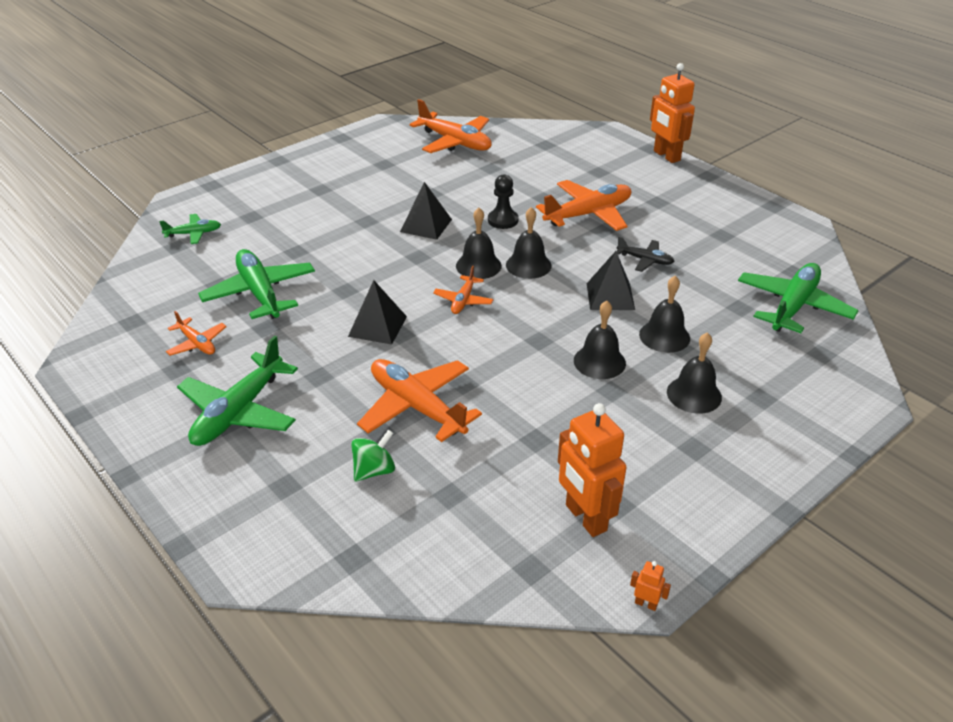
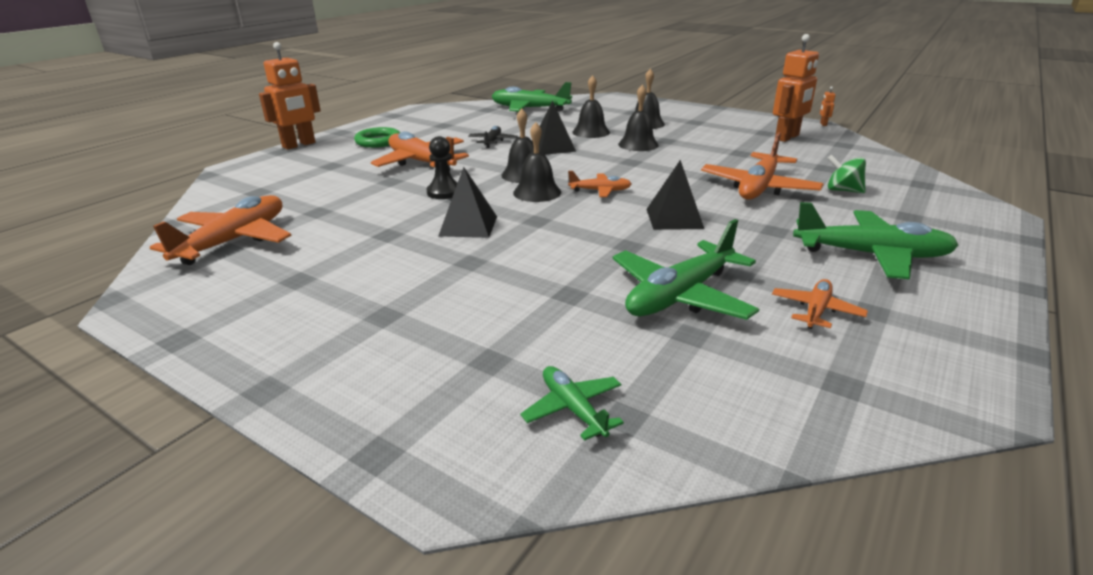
camera: 105 degrees left, 10 degrees down
none -> green ring [354,127,400,148]

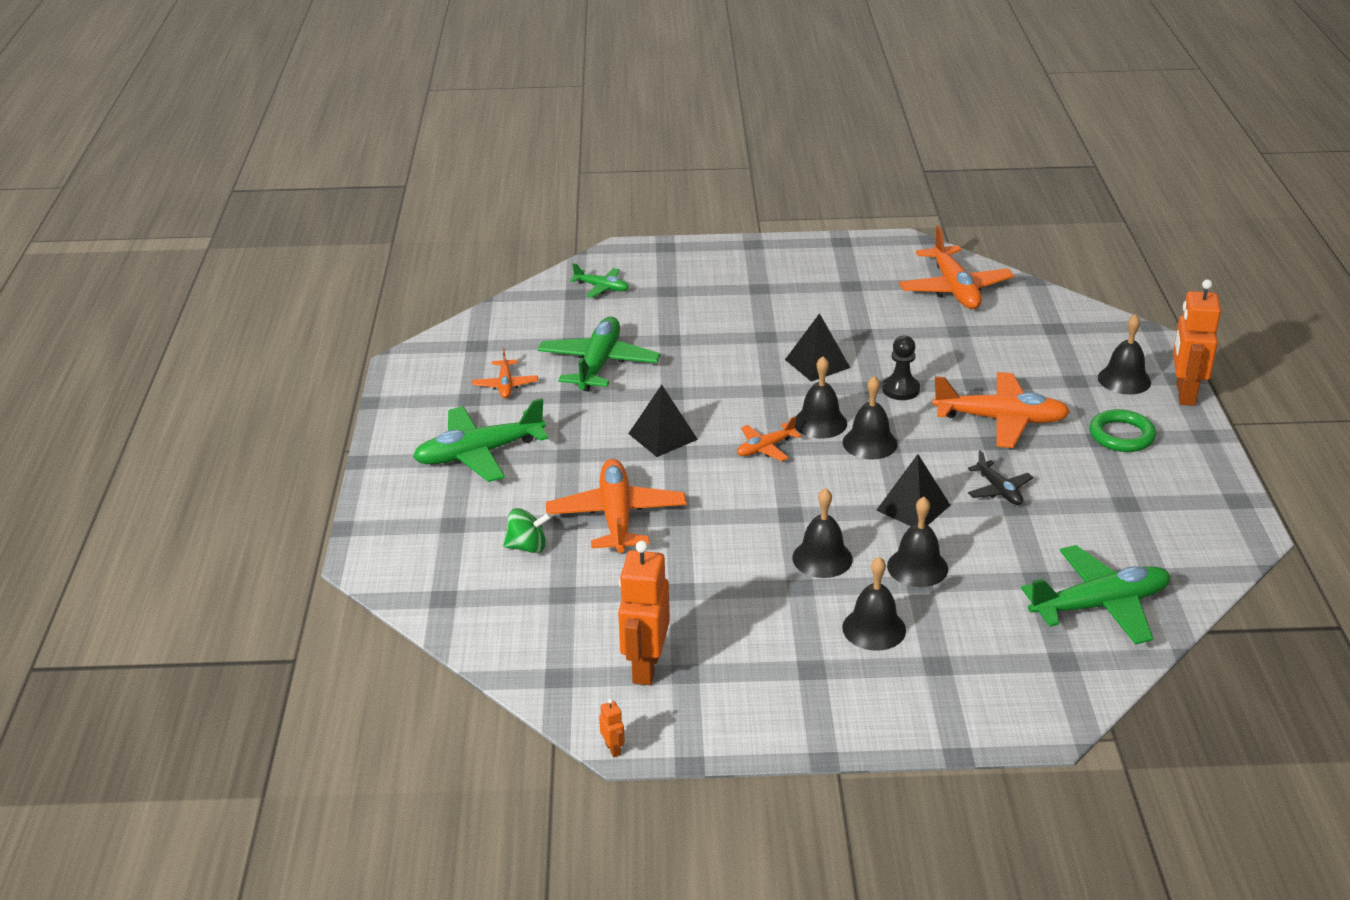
camera: 145 degrees right, 5 degrees up
none -> black bell [1098,314,1151,395]

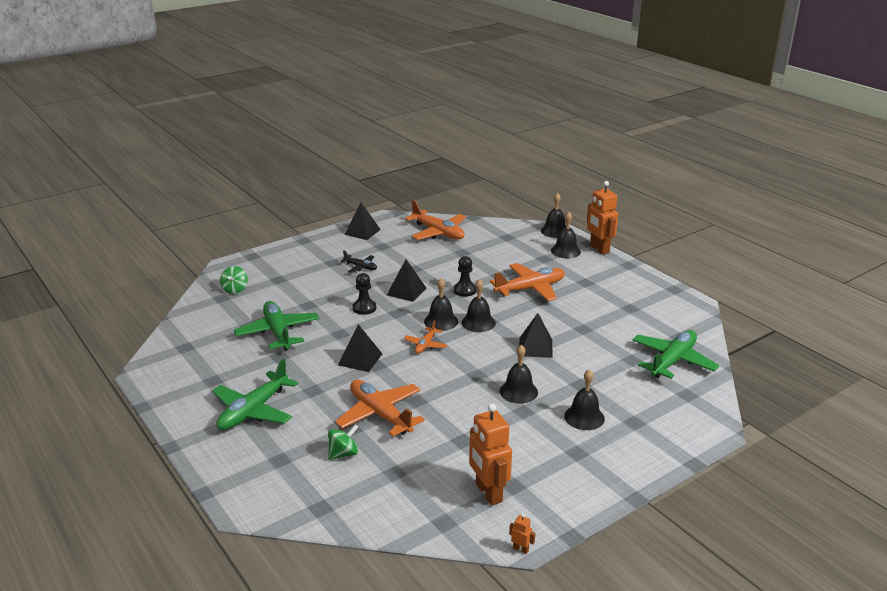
camera: 35 degrees left, 5 degrees down
orange plane [472,348,538,398] -> none
green plane [570,263,629,298] -> green spinning top [220,266,248,294]
black bell [887,497,948,587] -> black bell moved to [541,193,566,238]
black plane [968,450,1033,505] -> black plane moved to [340,250,377,273]
green ring [1090,409,1156,452] -> none
none -> black pyramid [344,203,381,240]
none -> black pawn [352,273,376,315]

